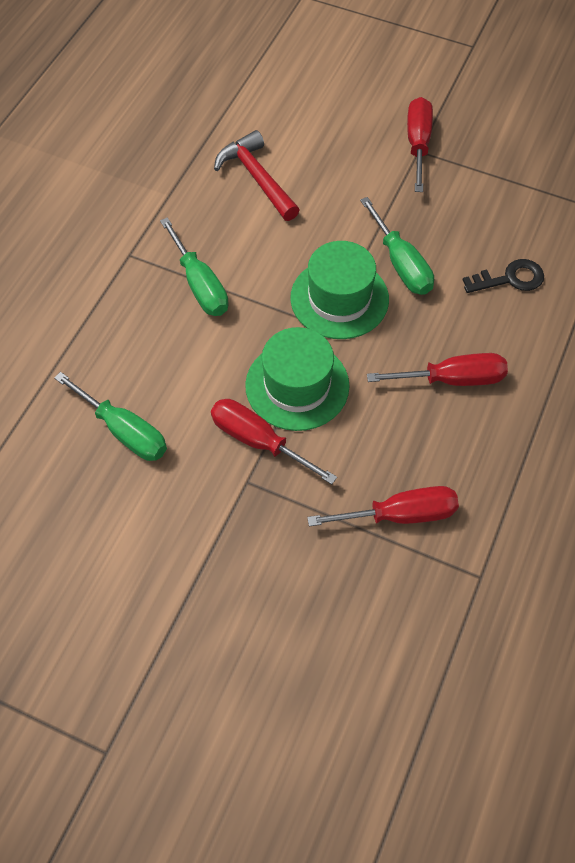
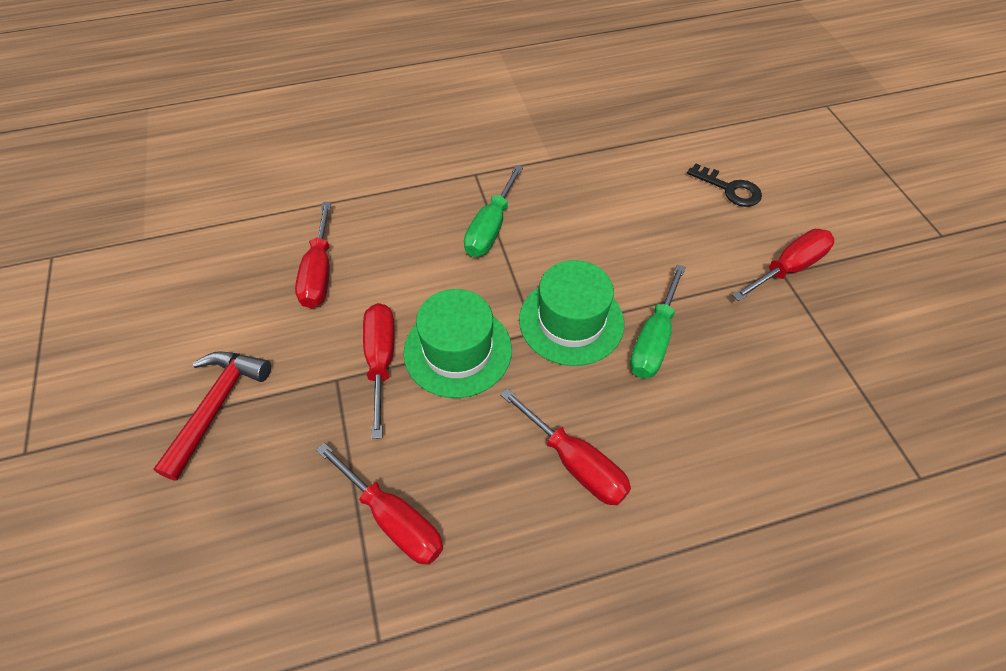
camera: 50 degrees right, 5 degrees down
green screwdriver [54,372,167,461] -> red screwdriver [295,202,331,308]
red hammer [214,130,299,221] -> red hammer moved to [154,351,271,481]
black key [463,259,544,293] -> black key moved to [687,164,762,207]

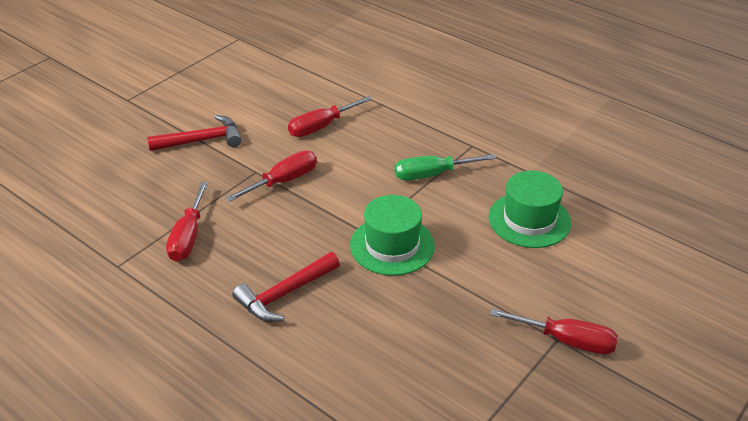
camera: 55 degrees right, 15 degrees down
green hat [403,289,512,398] -> green hat moved to [488,171,571,248]
red screwdriver [500,388,631,505] -> red hammer [232,252,340,322]
green screwdriver [630,265,686,379] -> none
black key [687,164,762,207] -> none

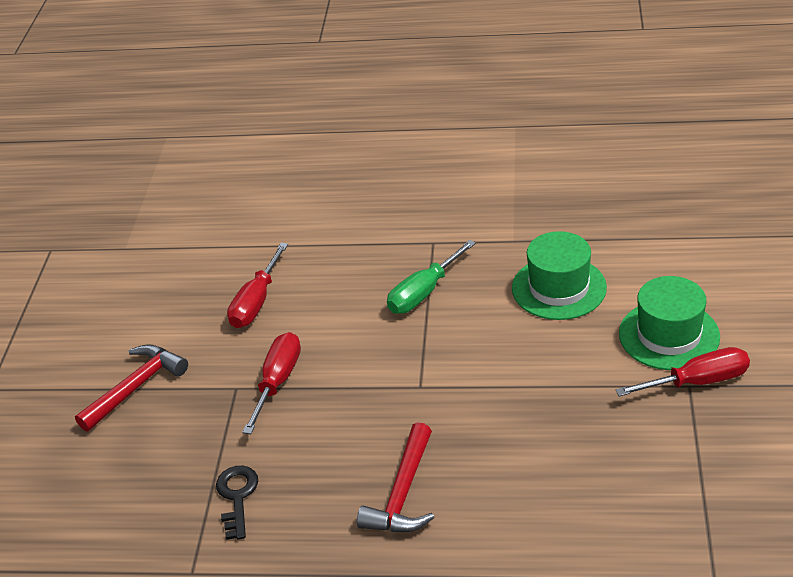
camera: 30 degrees left, 0 degrees up
red screwdriver [166,182,208,262] -> black key [216,466,258,540]
green hat [350,195,435,276] -> green hat moved to [619,276,720,370]

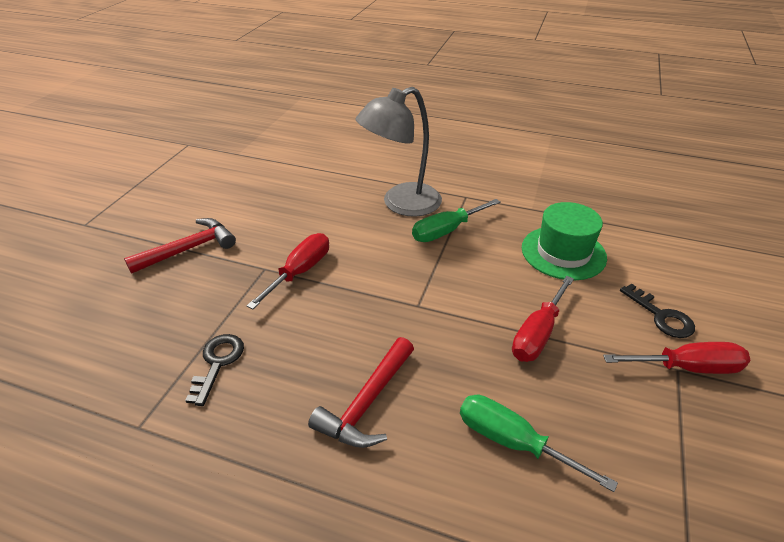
camera: 10 degrees right, 0 degrees up
red screwdriver [227,243,288,328] -> red screwdriver moved to [512,276,574,362]
green hat [619,276,720,370] -> black key [620,284,695,338]
none -> grey lamp [355,87,442,217]
none -> green screwdriver [460,395,618,492]

